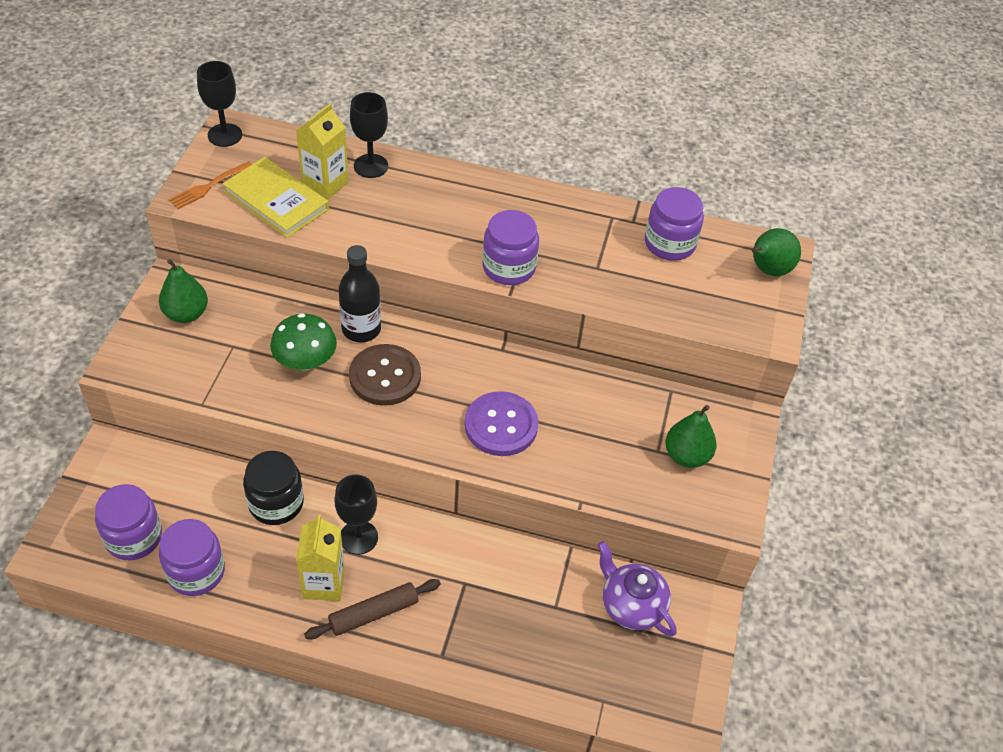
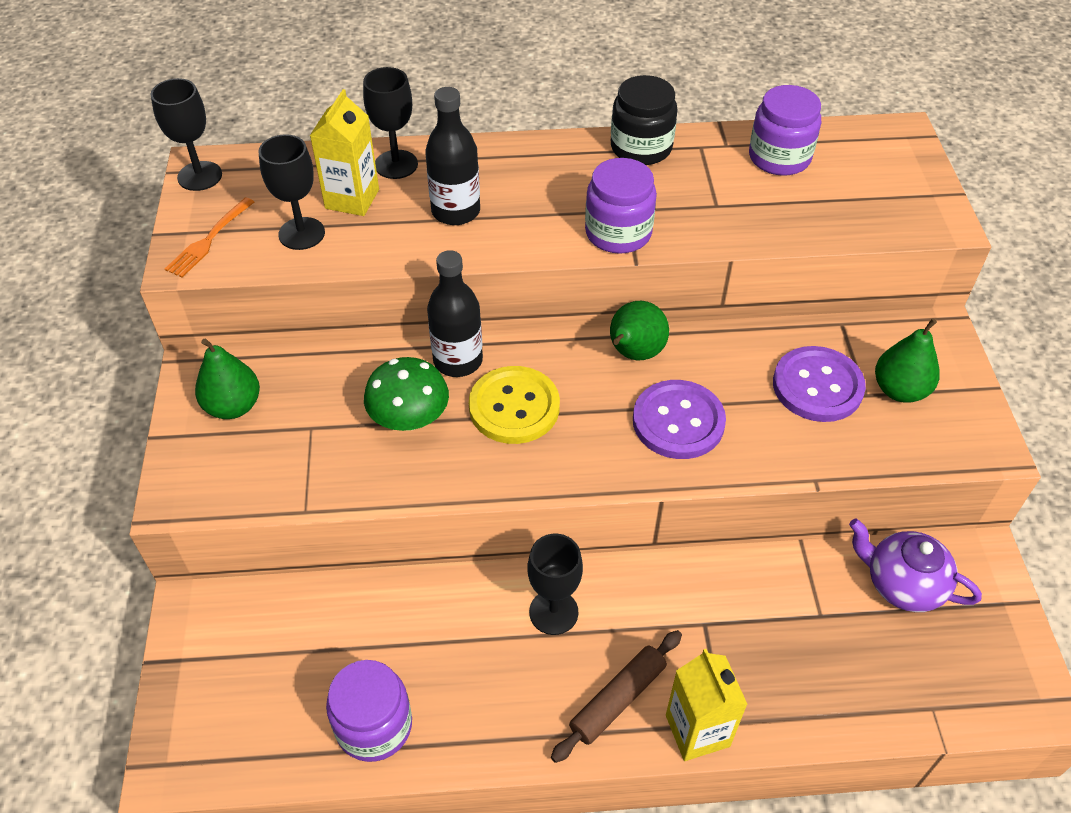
camera: 15 degrees left, 0 degrees up
purple jar [95,484,162,560] -> none
yellow book [223,157,329,238] -> black goblet [259,134,325,250]
black jar [243,451,304,525] -> black jar moved to [611,75,677,165]
yellow carton [296,514,345,601] -> yellow carton moved to [666,649,748,761]
brown button [349,344,421,406] -> yellow button [469,366,560,444]
green pear [752,228,801,276] -> green pear moved to [610,301,669,360]
none -> black bottle [425,87,480,225]
none -> purple button [773,346,866,422]

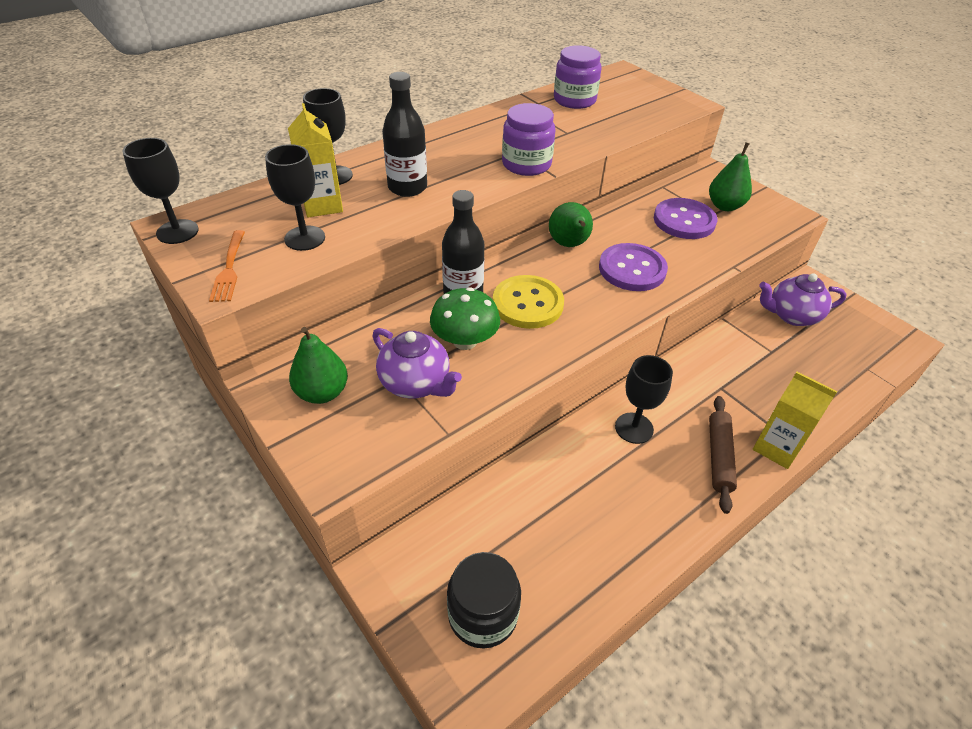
camera: 35 degrees left, 5 degrees down
purple jar [326,660,412,762] -> none
black jar [611,75,677,165] -> black jar moved to [447,552,521,649]
none -> purple teapot [372,328,462,399]

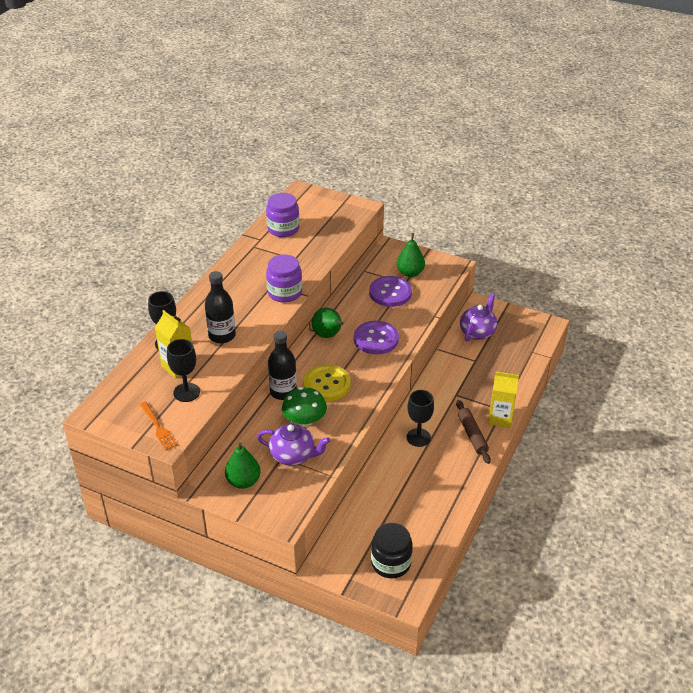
camera: 25 degrees left, 5 degrees down
black goblet [123,138,199,244] -> none
purple teapot [759,273,847,326] -> purple teapot turned 150 degrees clockwise [460,294,497,342]

